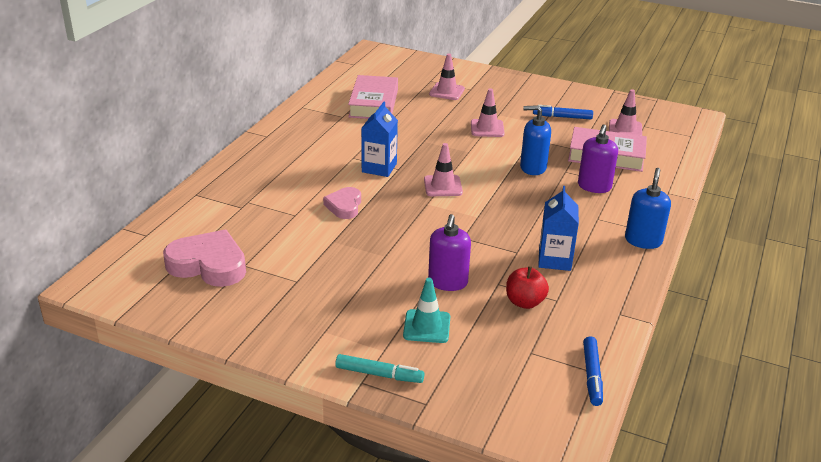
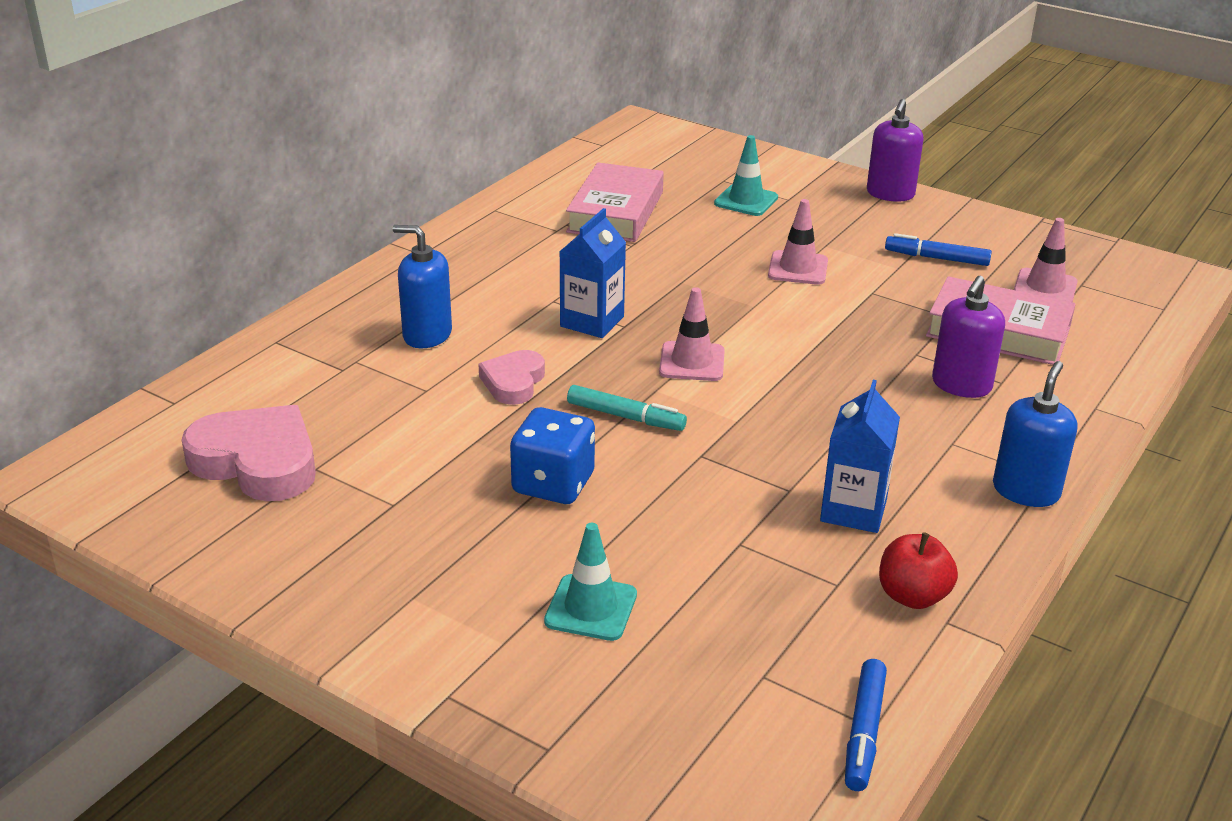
camera: 10 degrees right, 0 degrees up
turquoise marker [335,354,424,383] -> turquoise marker moved to [567,385,687,431]
purple soap dispenser [428,214,471,291] -> purple soap dispenser moved to [867,99,923,202]
pink traffic cone [429,53,465,100] -> turquoise traffic cone [714,135,778,216]
red apple [506,266,549,309] -> red apple moved to [879,532,958,609]
blue soap dispenser [520,105,551,175] -> blue soap dispenser moved to [393,225,452,348]
none -> blue dice [510,407,595,504]

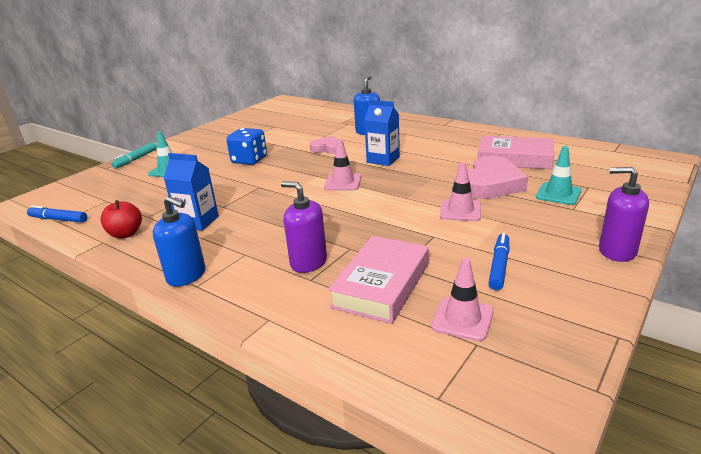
camera: 95 degrees right, 5 degrees down
pink heart [182,405,316,501] -> pink heart moved to [467,156,528,199]
turquoise marker [567,385,687,431] -> turquoise marker moved to [111,142,157,169]

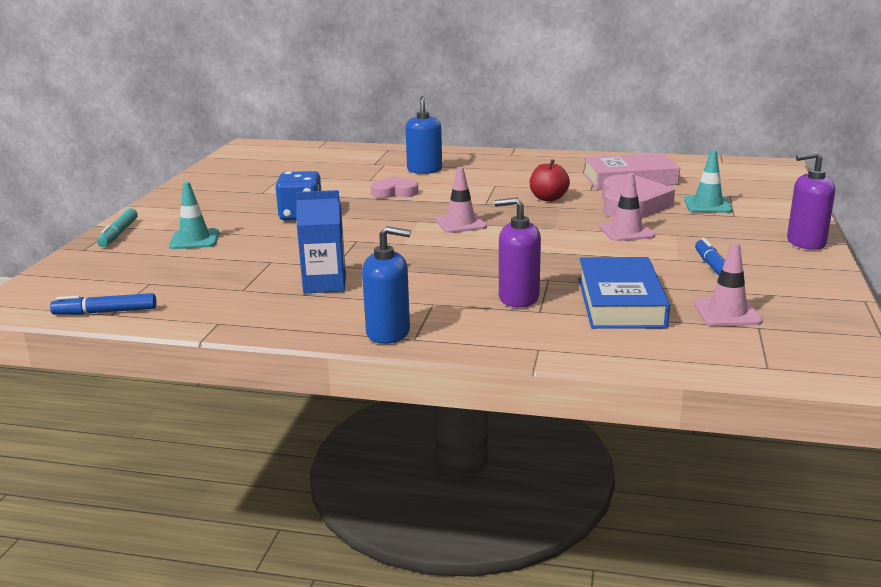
camera: 25 degrees left, 5 degrees down
red apple [100,200,142,239] -> red apple moved to [530,159,570,201]
pink book [328,236,429,324] -> blue book [579,257,670,329]
blue carton [364,100,400,166] -> none

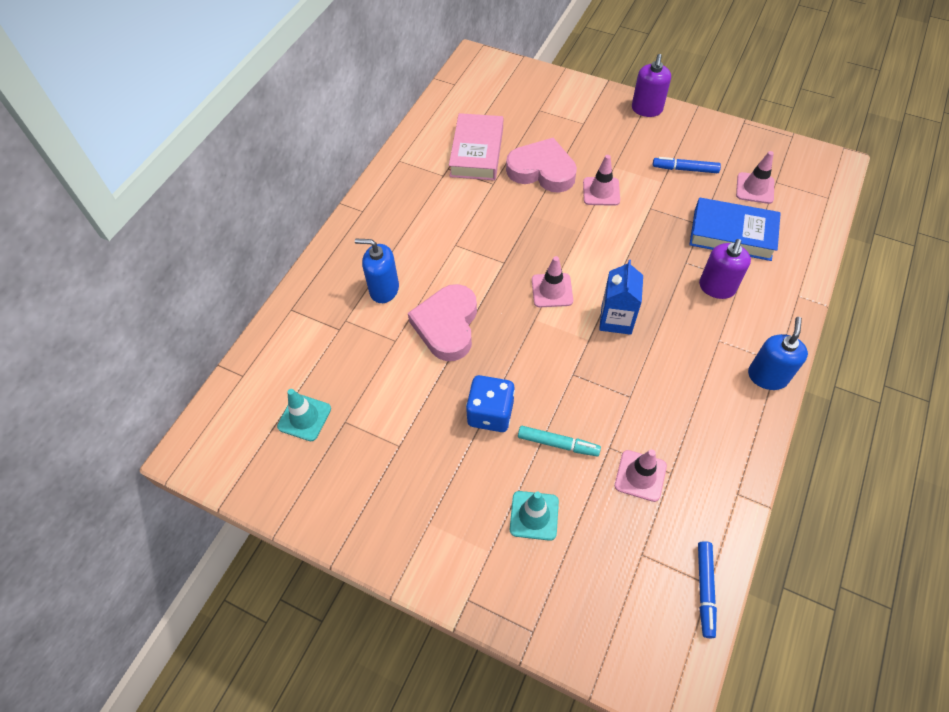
camera: 75 degrees left, 35 degrees up
turquoise marker [97,208,138,247] -> turquoise marker moved to [518,426,601,456]
blue carton [296,190,346,293] -> blue carton moved to [599,260,643,335]
pink heart [371,176,418,198] -> pink heart [408,284,477,361], size x1.70
red apple [530,159,570,201] -> none
turquoise traffic cone [684,150,733,213] -> turquoise traffic cone moved to [277,389,331,441]
none -> pink traffic cone [615,449,667,502]

